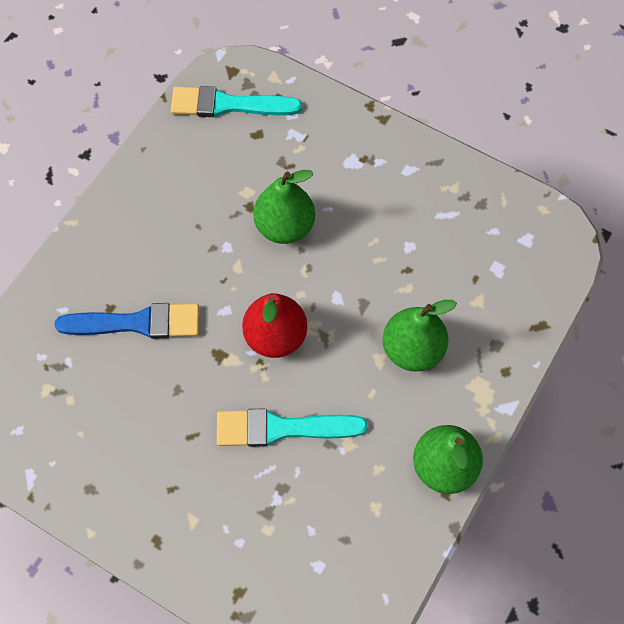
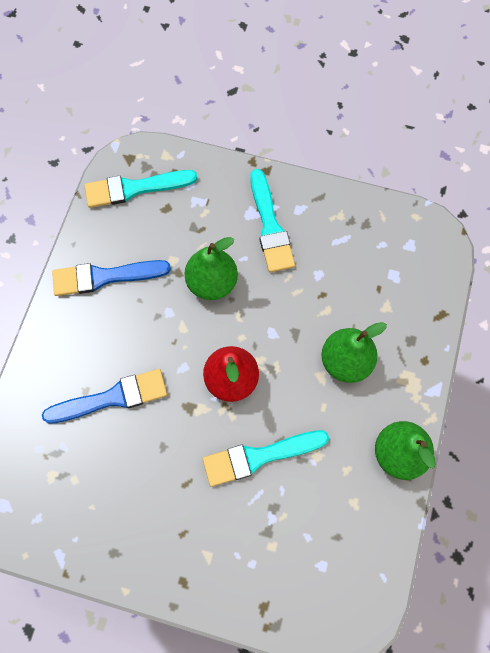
camera: 15 degrees left, 5 degrees up
none -> blue brush [52,260,171,296]
none -> turquoise brush [250,169,295,273]

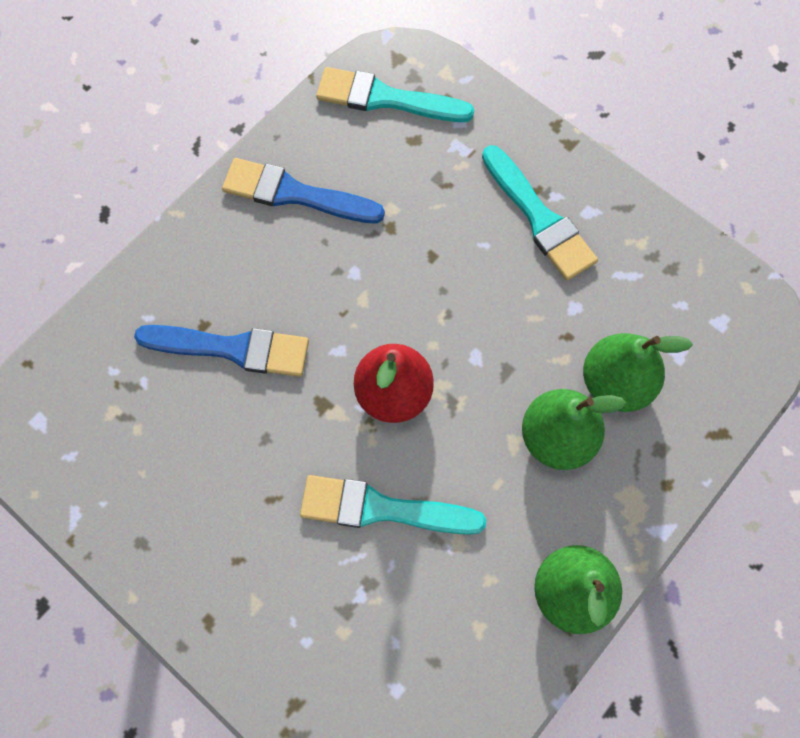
camera: 25 degrees right, 0 degrees up
green pear [184,237,238,300] -> green pear moved to [583,333,693,412]
turquoise brush [250,169,295,273] -> turquoise brush turned 45 degrees counterclockwise [482,145,598,281]

